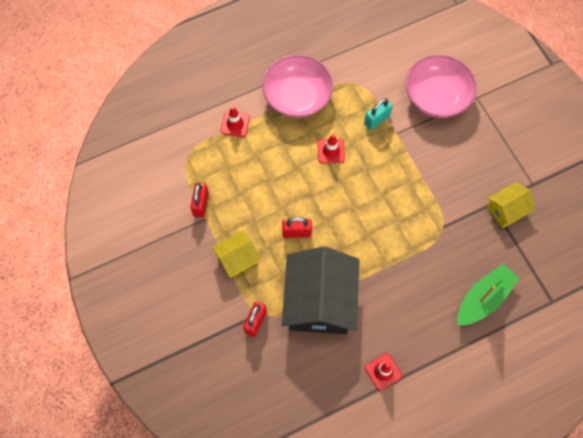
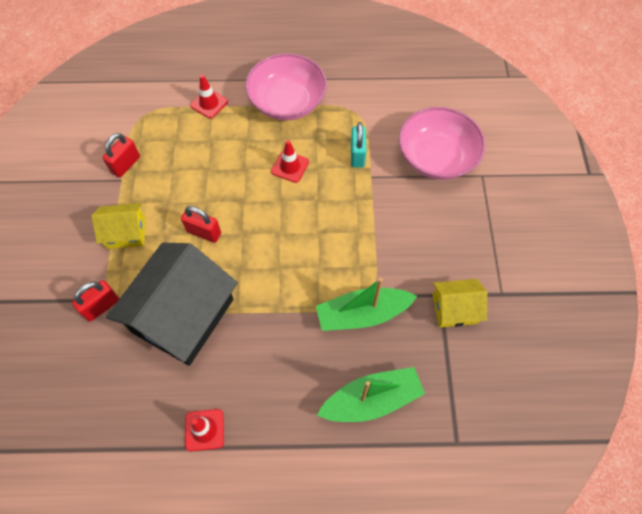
camera: 25 degrees right, 5 degrees down
turquoise padlock [364,98,393,130] -> turquoise padlock turned 75 degrees counterclockwise [351,122,366,168]
none -> green boat [316,278,417,331]

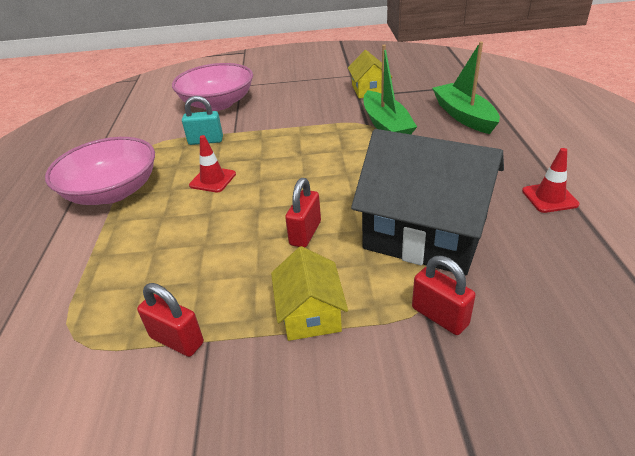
camera: 90 degrees left, 25 degrees down
red traffic cone [190,75,228,119] -> none

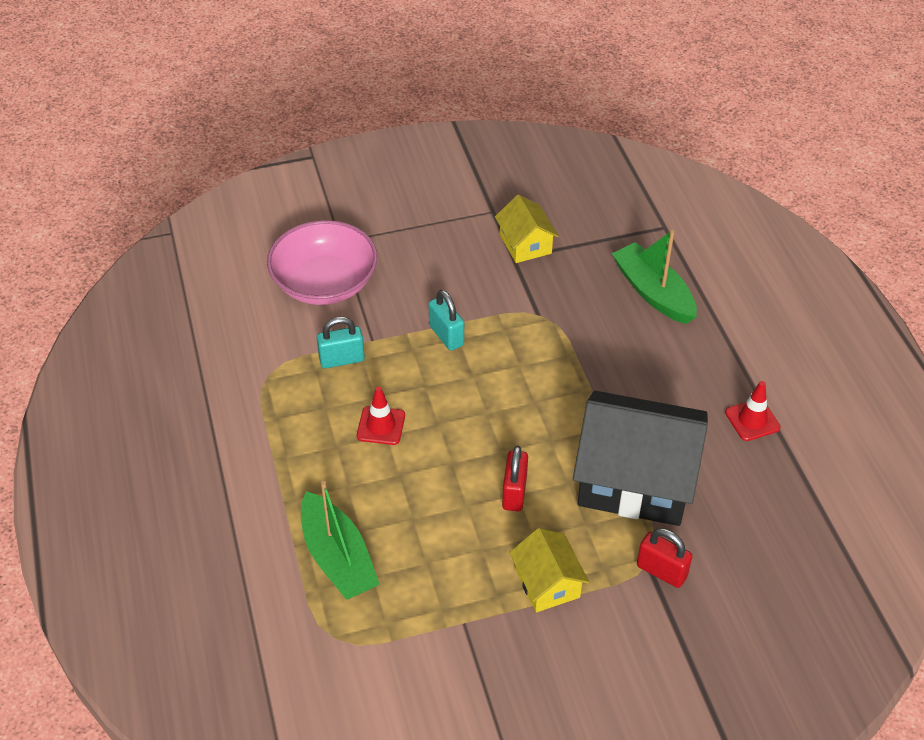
camera: 15 degrees left, 10 degrees up
pink bowl [45,137,155,205] -> none
red padlock [137,283,204,357] -> none
green boat [364,45,417,134] -> green boat moved to [301,481,380,600]
none -> turquoise padlock [429,290,464,351]

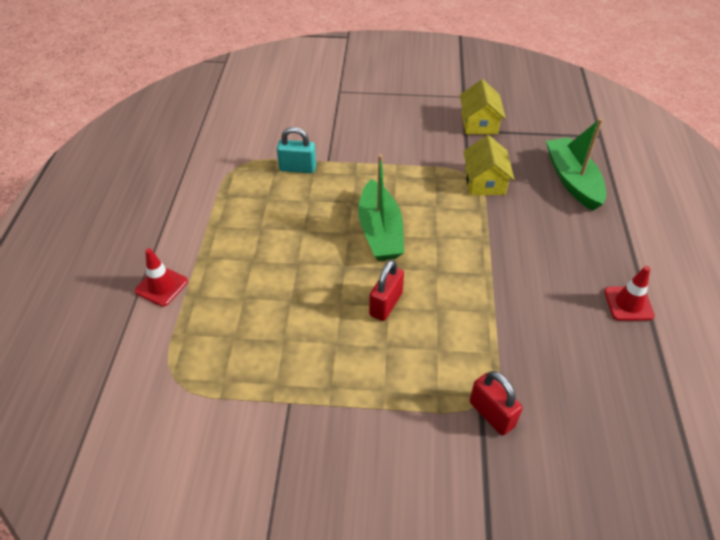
camera: 20 degrees right, 0 degrees up
pink bowl [267,220,377,305] -> none
green boat [301,481,380,600] -> green boat moved to [358,154,404,261]
red traffic cone [357,387,405,445] -> red traffic cone moved to [135,248,188,307]
turquoise padlock [429,290,464,351] -> none
yellow house [509,528,589,612] -> yellow house moved to [463,135,515,195]
black house [573,391,708,526] -> none

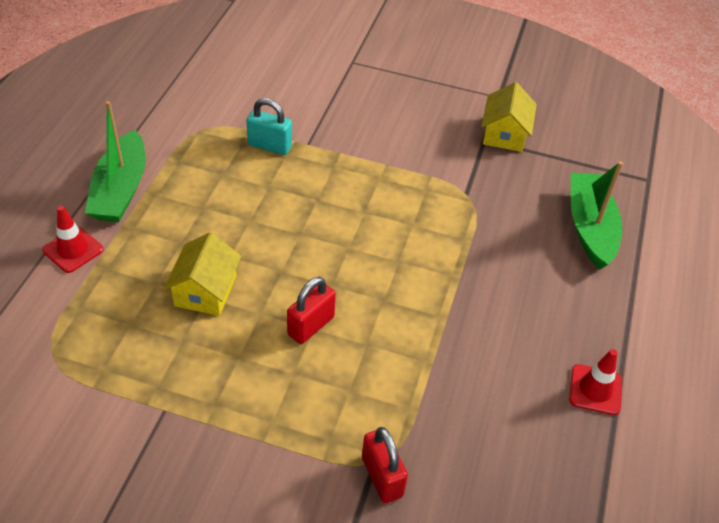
camera: 10 degrees right, 0 degrees up
green boat [358,154,404,261] -> green boat moved to [85,101,145,222]
yellow house [463,135,515,195] -> yellow house moved to [164,232,241,316]

